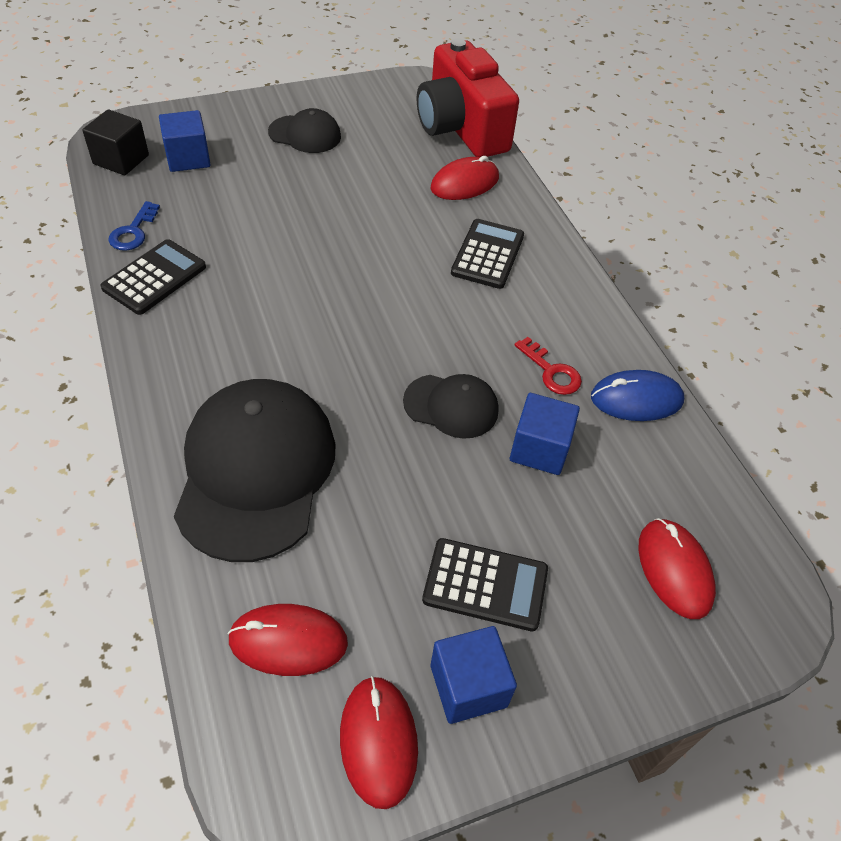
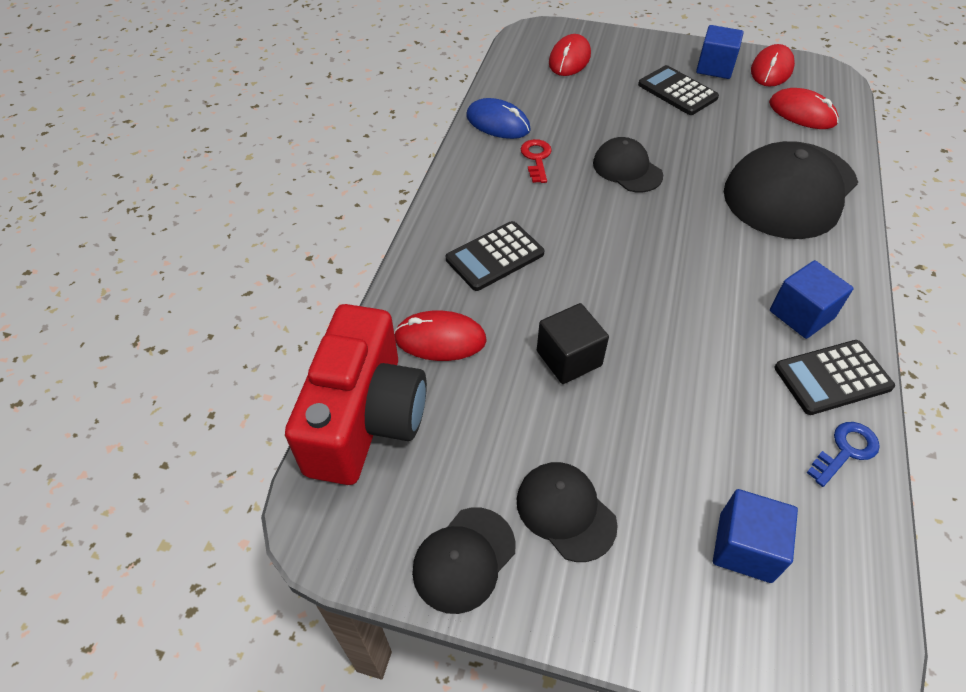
camera: 140 degrees left, 0 degrees up
black cube [82,109,149,175] -> black cube moved to [537,303,609,384]
blue cube [510,393,580,475] -> blue cube moved to [770,260,854,339]
none -> black cap [412,507,516,614]

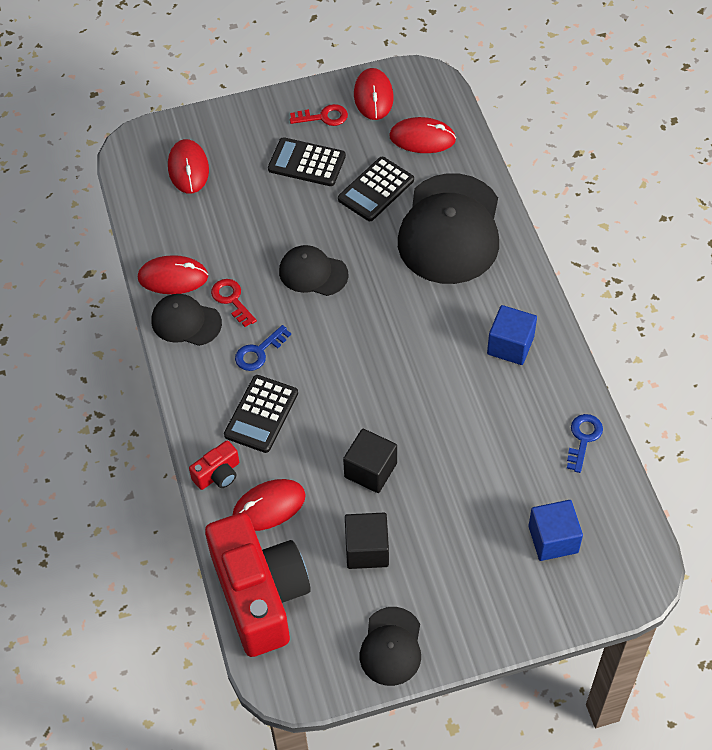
camera: 30 degrees left, 5 degrees up
blue mouse [466,98,531,139] -> red mouse [138,255,208,294]
black cap [517,462,618,562] -> black cap moved to [152,294,222,346]
blue cube [696,25,744,79] -> red key [290,104,348,126]
black calculator [775,340,895,415] -> black calculator moved to [338,157,414,221]
none -> red camera [189,440,239,490]
none -> blue key [235,325,291,371]
none -> black cube [345,513,389,569]

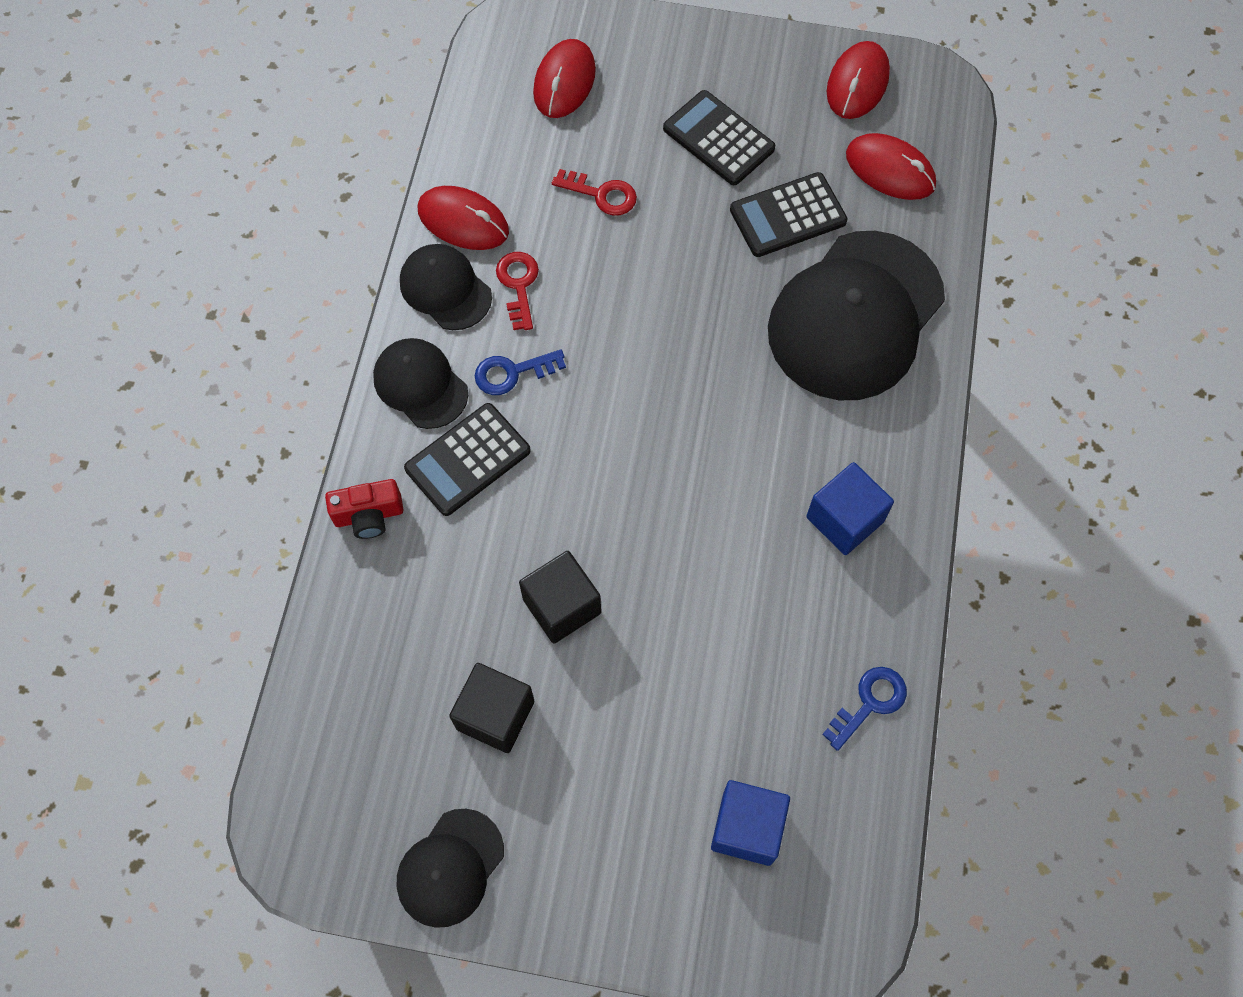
camera: 25 degrees right, 10 degrees up
red camera [205,513,310,657] -> none
red mouse [233,479,306,531] -> none
black cap [279,245,349,296] -> black cap moved to [373,338,468,429]
red key [290,104,348,126] -> red key moved to [552,169,637,216]

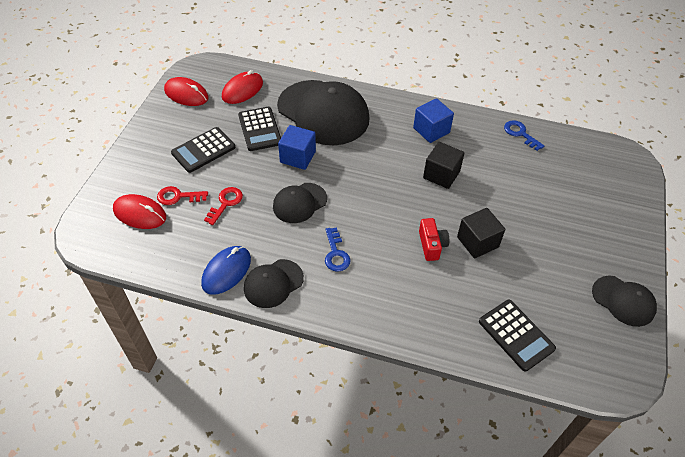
camera: 85 degrees left, 15 degrees down
red camera [325,479,404,539] -> red camera moved to [419,218,449,261]
black cap [373,338,468,429] -> black cap moved to [273,183,327,223]
black calculator [404,403,531,516] -> black calculator moved to [479,300,556,372]
red mouse [418,186,509,250] -> blue mouse [201,246,251,295]
black cube [449,663,534,753] -> black cube moved to [423,142,464,189]
red key [496,252,539,330] -> red key moved to [157,186,208,205]
blue cube [711,780,790,866] -> blue cube moved to [278,125,316,170]

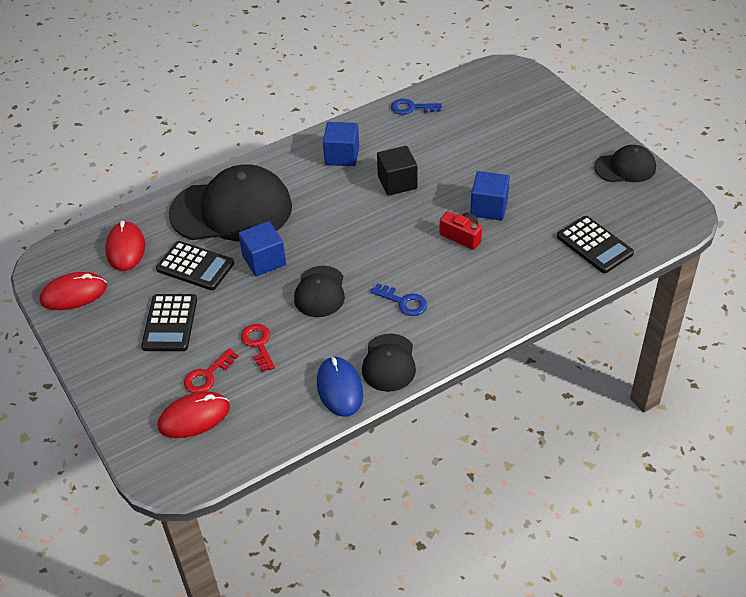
camera: 45 degrees left, 5 degrees down
black cube [457,208,505,258] -> blue cube [470,171,510,221]
black calculator [479,300,556,372] -> black calculator turned 45 degrees clockwise [557,216,634,273]

